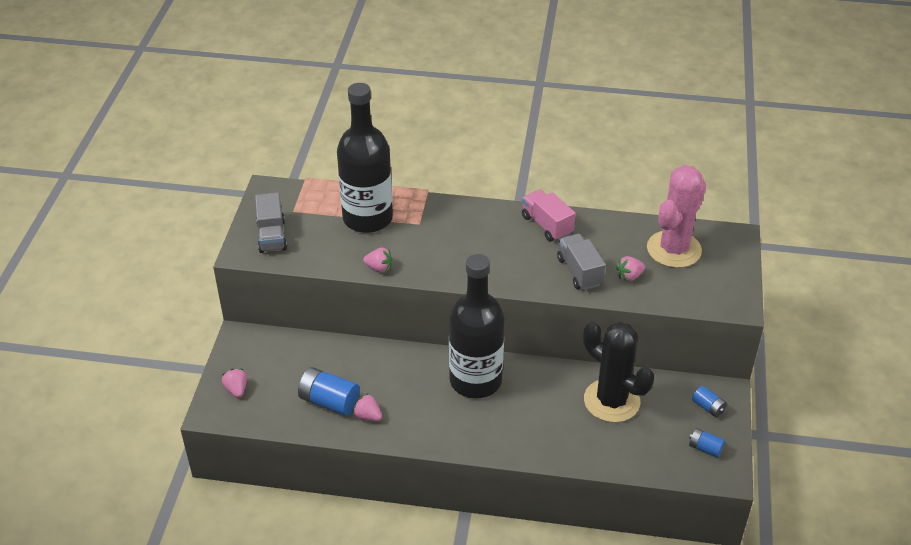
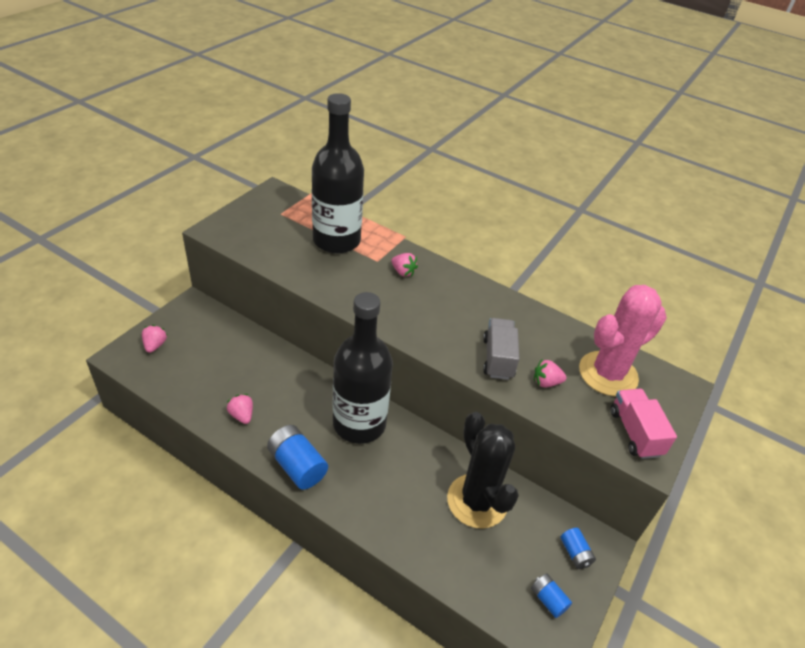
camera: 20 degrees right, 0 degrees up
grey truck [255,193,287,253] -> none
blue battery [298,367,360,416] -> blue battery moved to [267,425,328,490]
pink strawberry [363,248,393,273] -> pink strawberry moved to [391,253,418,277]
pink truck [522,189,576,242] -> pink truck moved to [610,389,677,459]

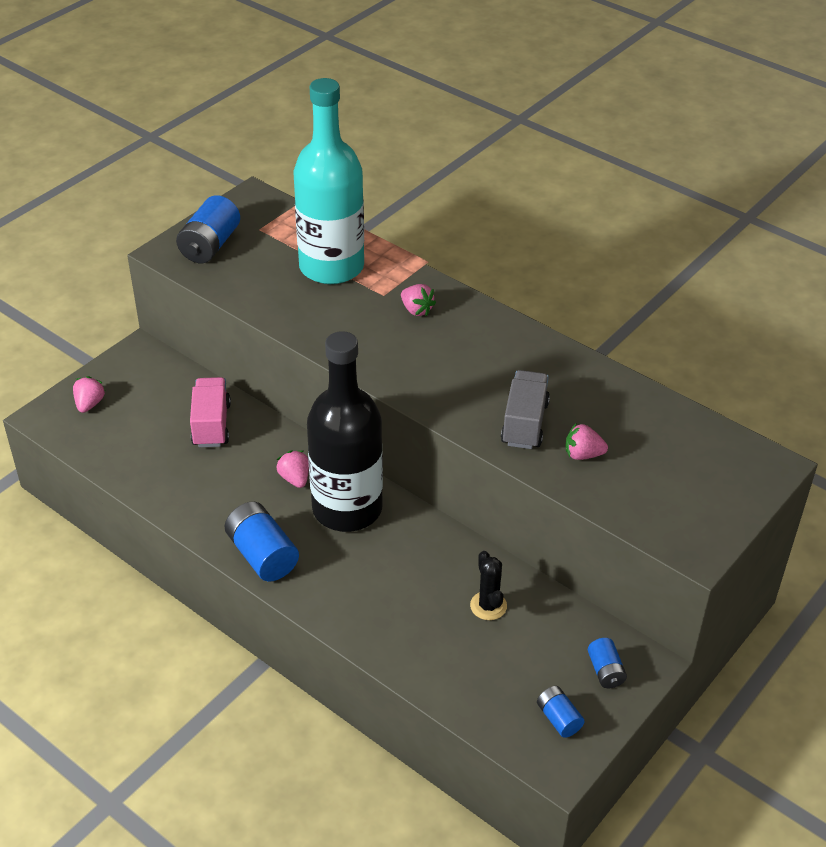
camera: 10 degrees right, 0 degrees up
pink strawberry [227,394,253,424] -> pink strawberry moved to [276,450,309,488]
black bottle [312,93,364,254] -> turquoise bottle [293,78,364,284]
black cactus [447,412,519,529] -> black cactus [470,551,507,620], size x0.47
pink cactus [579,285,667,396] -> none
pink truck [610,389,677,459] -> pink truck moved to [190,377,231,447]
none -> blue battery [176,195,240,263]

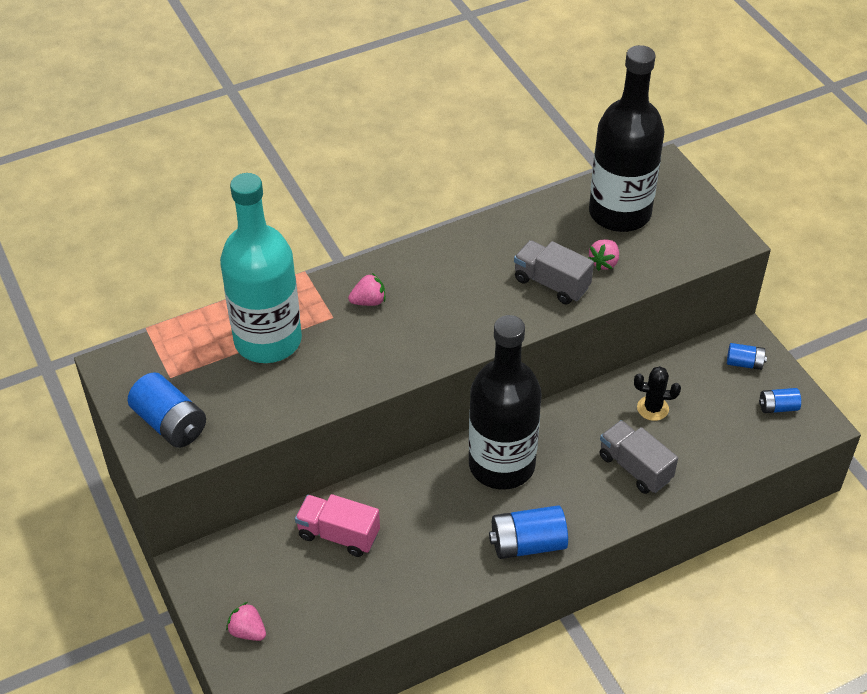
camera: 65 degrees left, 5 degrees up
pink strawberry [276,450,309,488] -> none
none -> black bottle [589,45,665,232]
none -> grey truck [600,420,678,494]

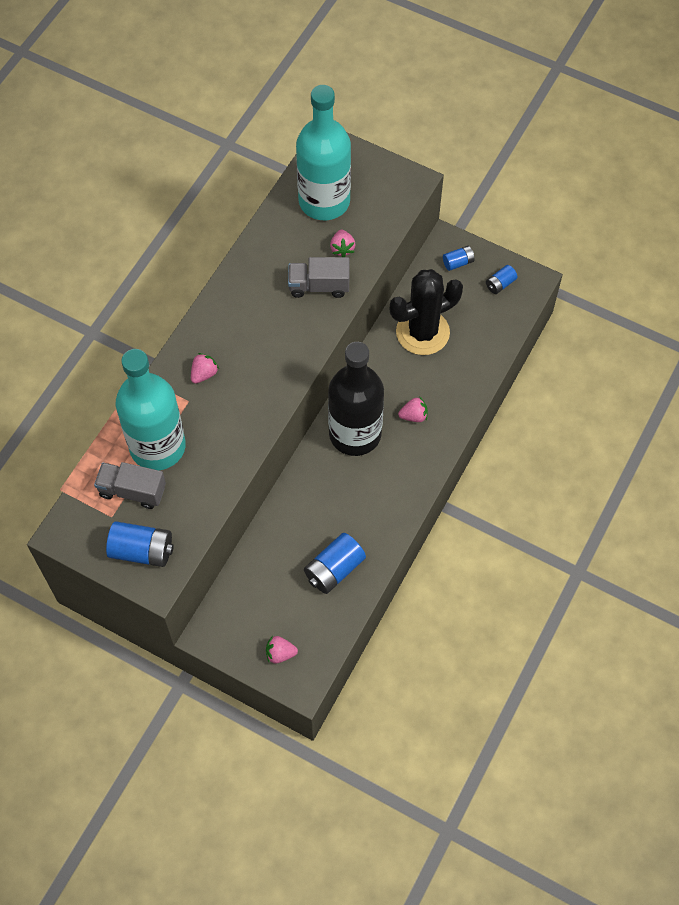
camera: 35 degrees left, 15 degrees up
pink truck [295,494,380,557] -> none
blue battery [489,505,568,559] -> blue battery moved to [304,533,366,594]
black bottle [589,45,665,232] -> turquoise bottle [296,85,351,220]
grey truck [600,420,678,494] -> grey truck moved to [94,462,166,509]
black cactus [634,366,681,421] -> black cactus [390,269,463,355], size x2.15
none -> pink strawberry [398,396,428,422]

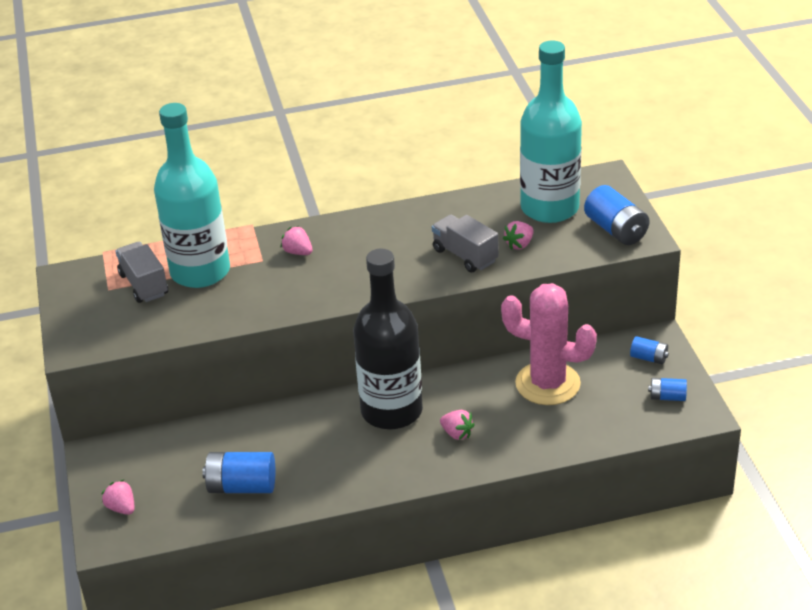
camera: 50 degrees right, 25 degrees down
blue battery [106,521,174,567] -> blue battery moved to [584,185,650,245]
pink strawberry [191,353,219,384] -> pink strawberry turned 135 degrees counterclockwise [281,226,313,255]
black cactus [390,269,463,355] -> pink cactus [501,283,597,405]

